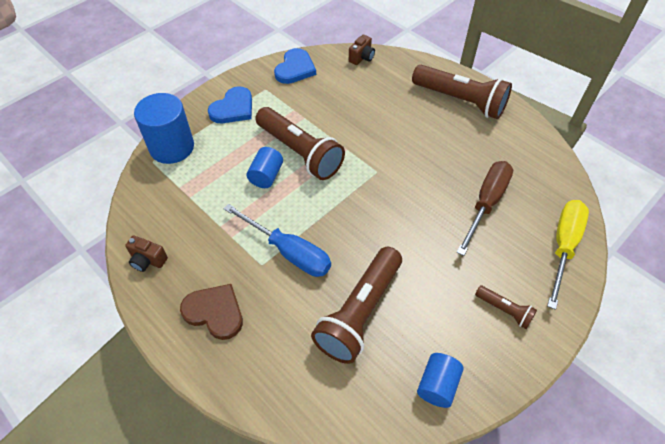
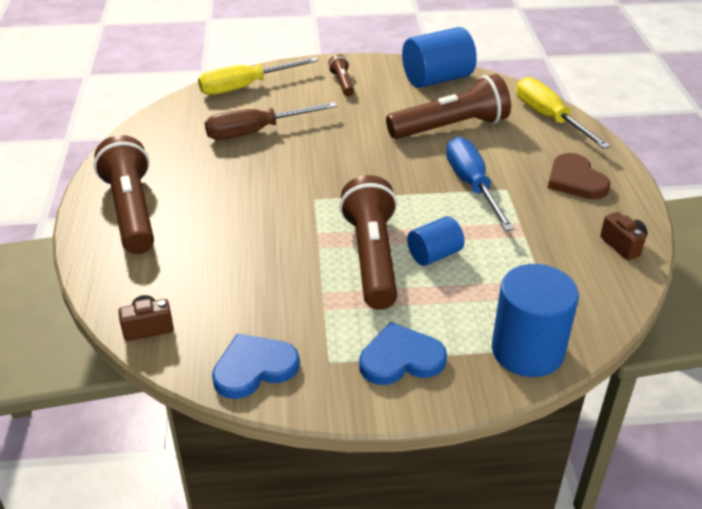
camera: 140 degrees left, 15 degrees down
blue cylinder [417,353,464,408] -> blue cylinder [402,27,477,88], size x1.73
none -> yellow screwdriver [517,77,610,149]

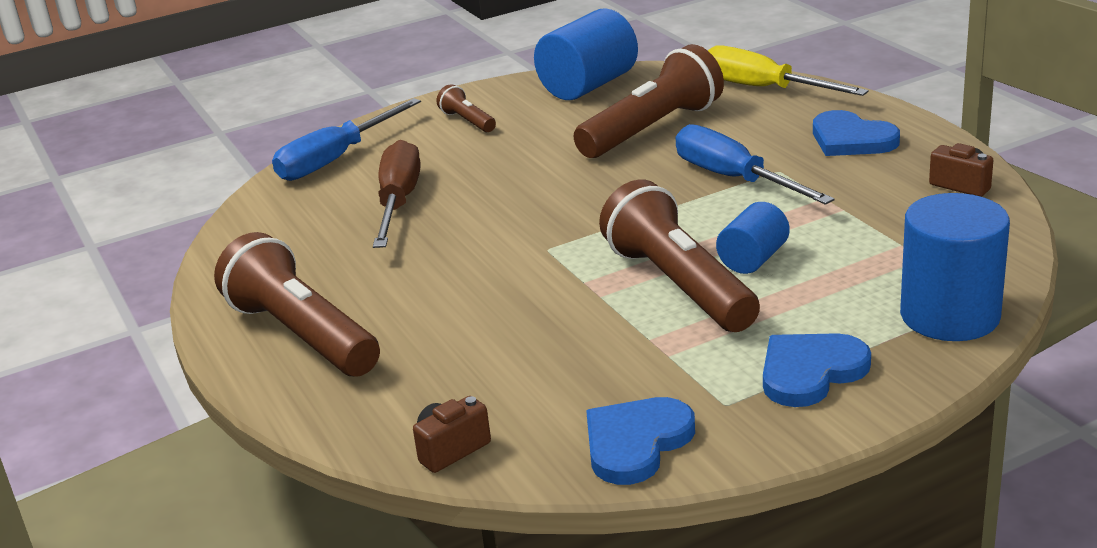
camera: 20 degrees left, 10 degrees down
yellow screwdriver [198,57,318,95] -> blue screwdriver [272,98,421,181]
brown screwdriver [205,102,337,140] -> brown screwdriver turned 135 degrees clockwise [373,140,421,248]
brown heart [548,153,610,199] -> blue heart [813,110,900,156]

